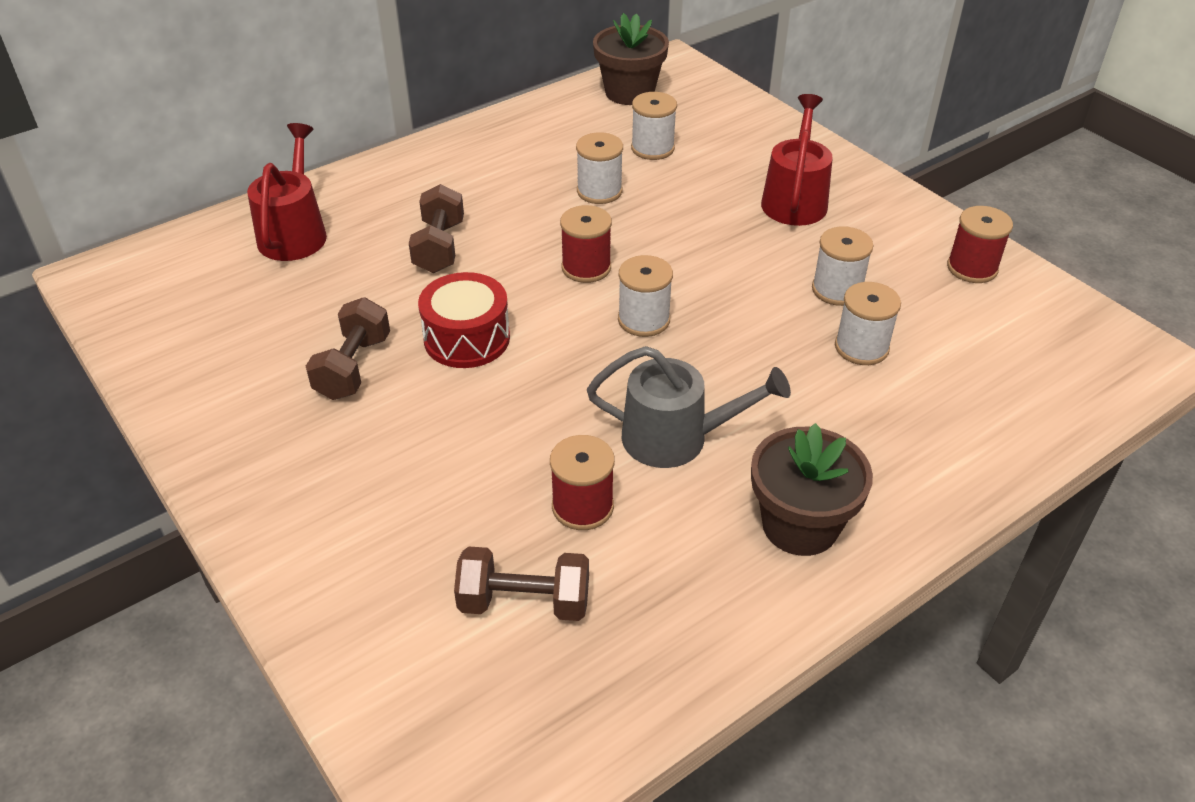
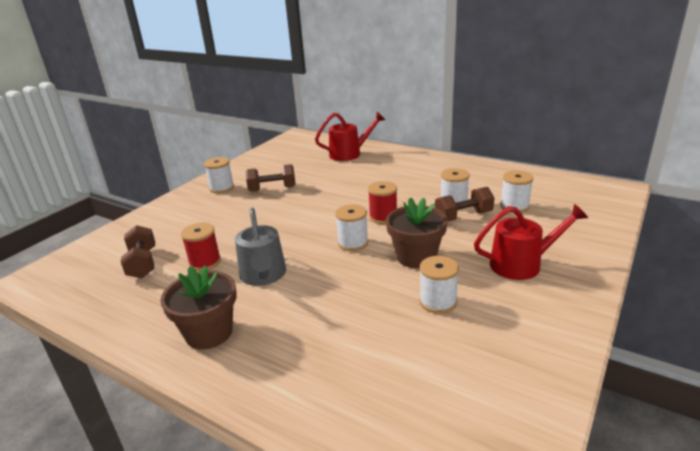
camera: 70 degrees right, 15 degrees down
brown dumbbell [409,184,464,273] -> brown dumbbell moved to [435,187,494,221]
red drum [418,272,510,368] -> none
brown flower pot [593,13,669,105] -> brown flower pot moved to [386,198,448,268]
white spool [835,282,901,365] -> white spool moved to [204,157,234,194]
red spool [947,206,1013,283] -> none

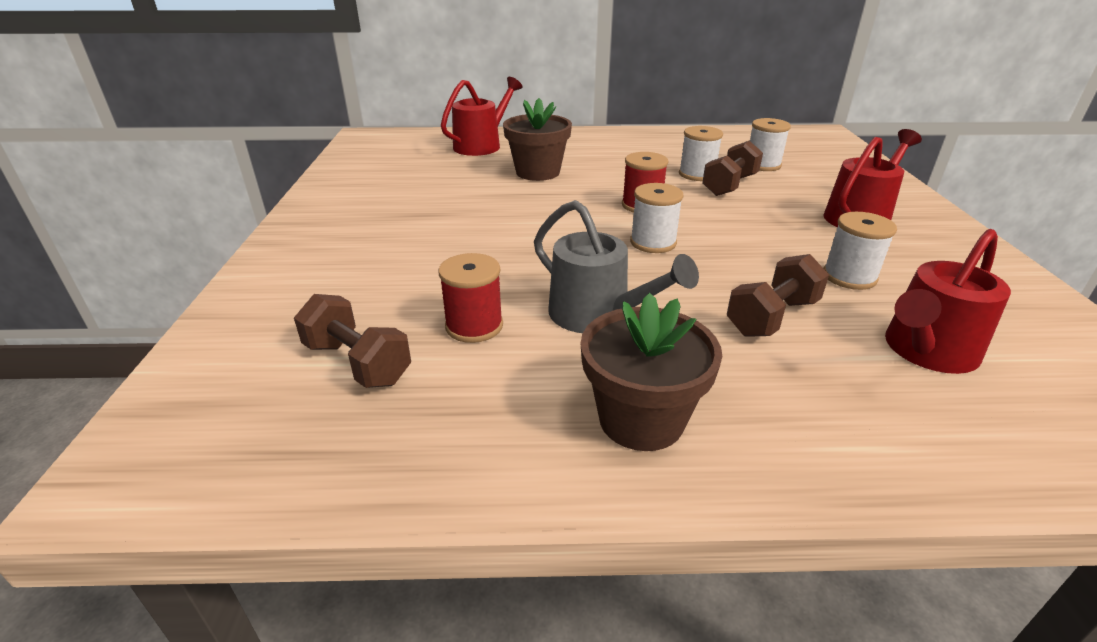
camera: 35 degrees left, 5 degrees up
white spool [204,157,234,194] -> none
brown dumbbell [246,164,296,192] -> brown dumbbell moved to [727,254,829,337]
brown flower pot [386,198,448,268] -> brown flower pot moved to [503,98,572,181]
none -> red watering can [885,229,1011,374]

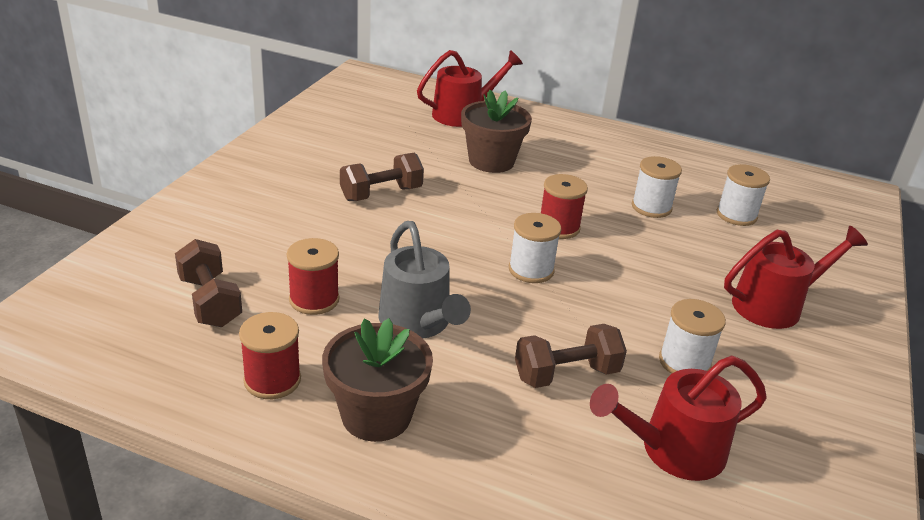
camera: 20 degrees right, 0 degrees up
brown dumbbell [702,141,763,196] -> brown dumbbell moved to [340,153,424,201]
none -> red spool [239,312,301,399]

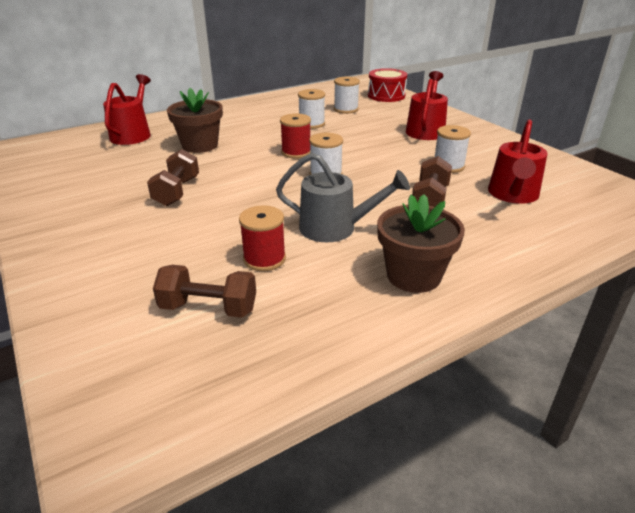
camera: 50 degrees left, 0 degrees up
red spool [239,312,301,399] -> none
none -> red drum [368,68,407,102]

